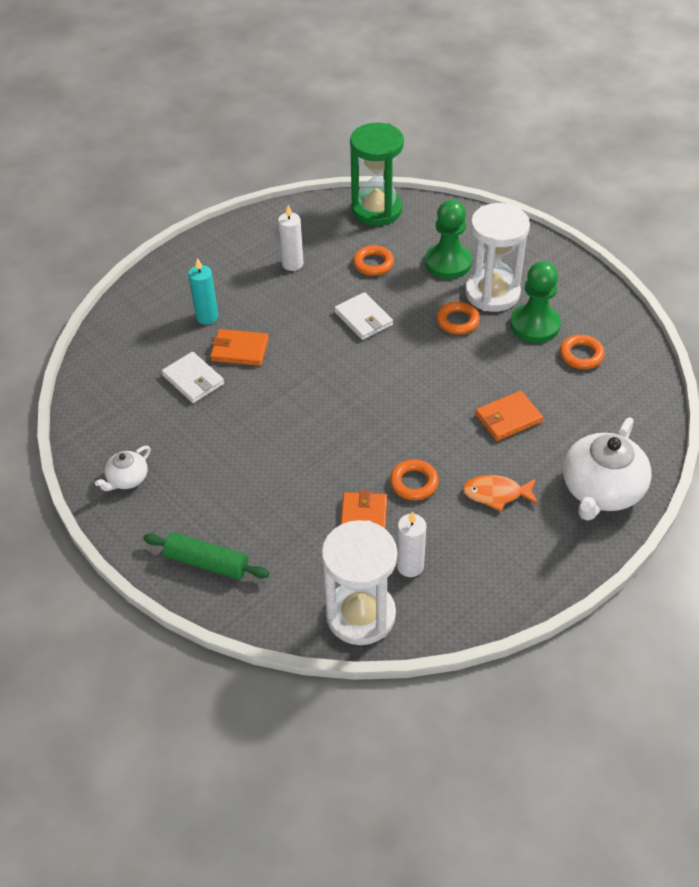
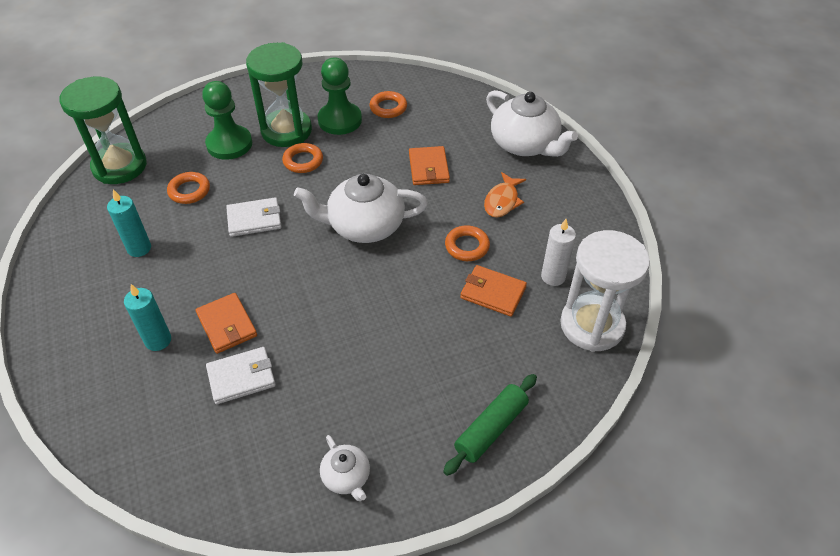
camera: 70 degrees left, 0 degrees up
orange wallet [210,329,269,366] -> orange wallet turned 60 degrees counterclockwise [196,293,257,354]
white candle [278,205,304,271] -> turquoise candle [107,189,151,257]
white hourglass [465,203,530,312] -> green hourglass [246,42,312,147]
none -> white teapot [294,174,428,243]

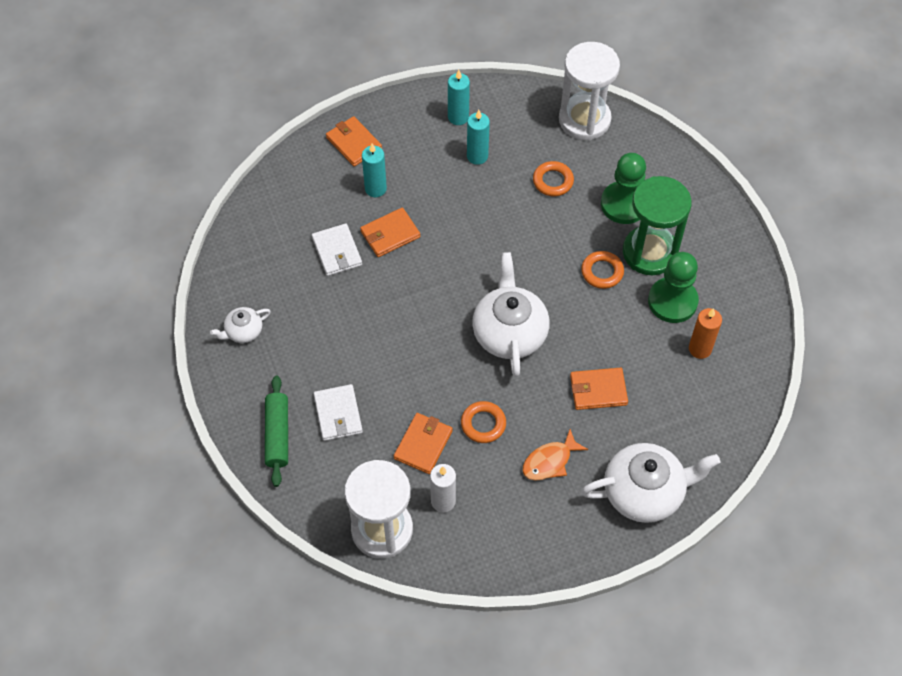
camera: 90 degrees right, 10 degrees up
green hourglass [59,77,147,184] -> white hourglass [559,42,620,141]
white wallet [226,197,282,237] -> white wallet moved to [314,384,363,441]
orange ring [370,91,407,118] -> orange candle [689,308,722,359]
green rolling pin [443,374,537,476] -> green rolling pin turned 45 degrees clockwise [265,376,288,487]
orange fish [484,172,526,217] -> orange fish turned 60 degrees counterclockwise [522,429,588,481]
white teapot [486,90,578,157] -> white teapot turned 150 degrees counterclockwise [582,443,720,523]
none -> orange wallet [326,116,382,167]
none -> turquoise candle [448,70,470,125]

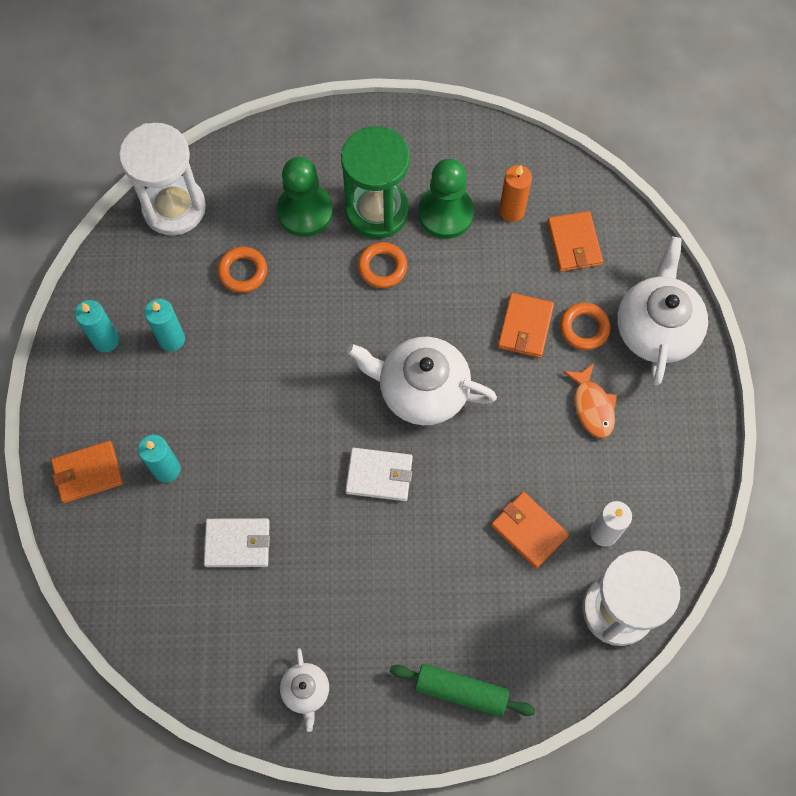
camera: 70 degrees left, 10 degrees up
white wallet [314,384,363,441] -> white wallet moved to [345,448,413,501]
orange wallet [360,208,421,257] -> orange wallet moved to [547,211,603,272]
orange ring [461,401,506,443] -> orange ring moved to [560,303,611,350]

